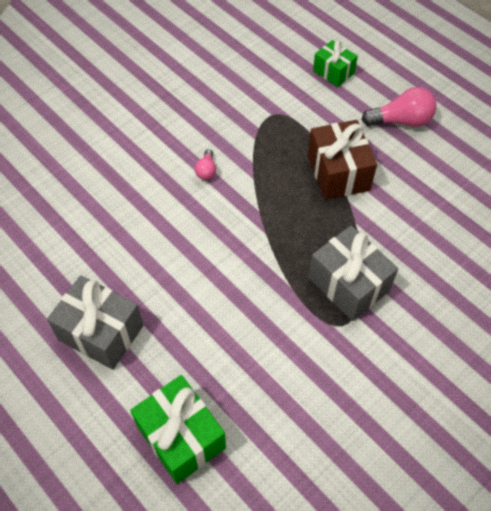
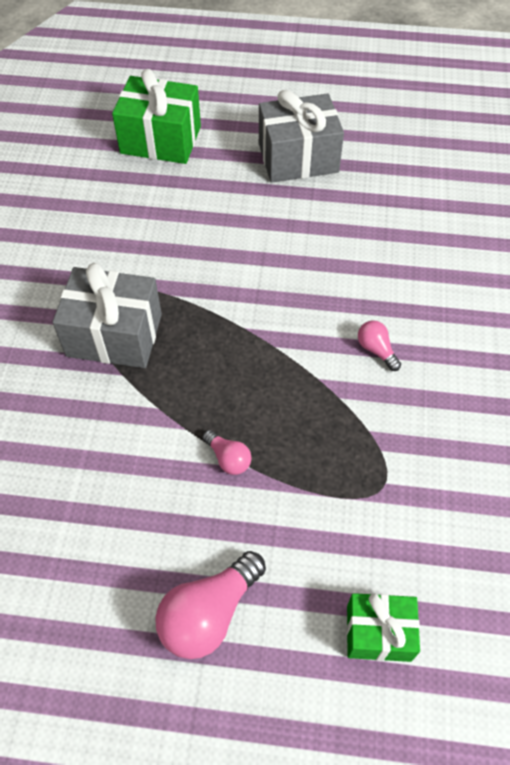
camera: 140 degrees right, 0 degrees up
brown gift [308,120,377,200] -> pink light bulb [203,430,252,475]

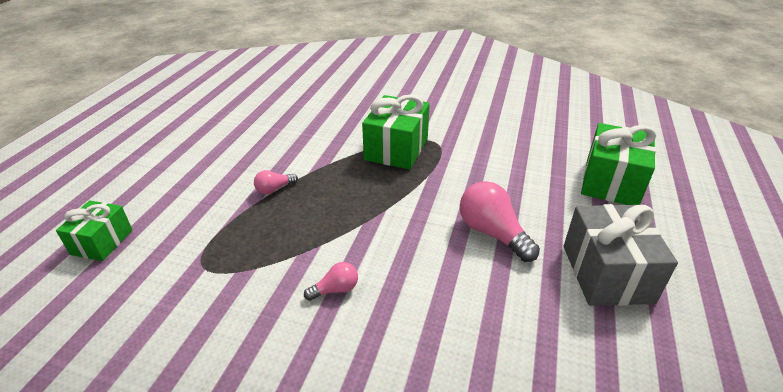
camera: 100 degrees right, 20 degrees down
grey gift [52,263,162,368] -> green gift [362,95,430,169]
pink light bulb [155,551,266,659] -> pink light bulb moved to [460,181,540,262]

